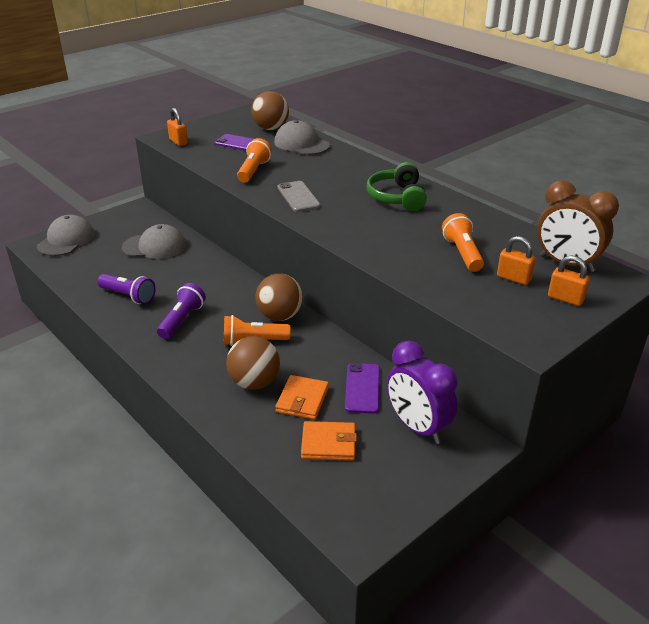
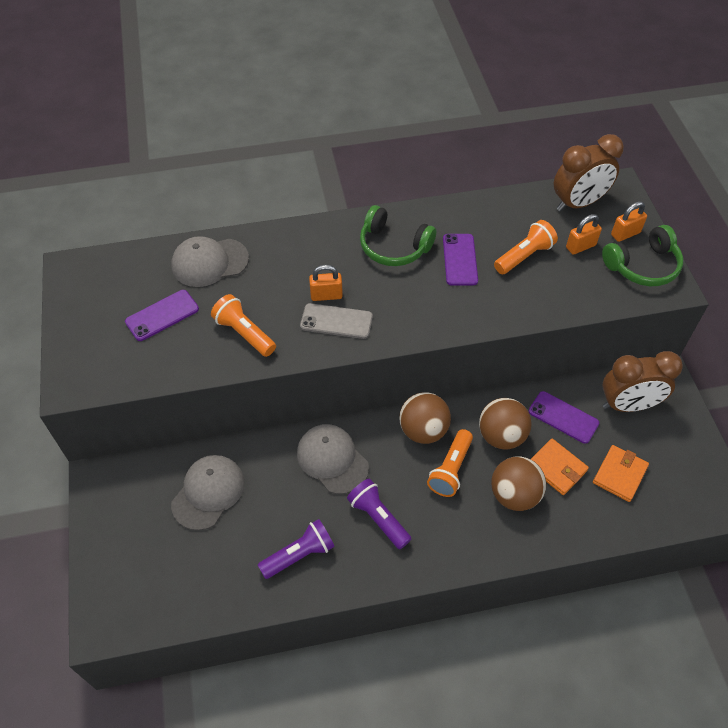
camera: 60 degrees left, 20 degrees up
grey cap [37,215,95,256] -> grey cap moved to [297,424,369,494]
orange padlock [167,108,188,146] -> orange padlock moved to [309,265,343,301]
brown ball [251,91,289,130] -> brown ball moved to [479,398,531,450]
purple clock [387,341,458,444] -> brown clock [602,351,683,412]
orange flashlight [442,213,484,272] -> orange flashlight turned 120 degrees clockwise [494,220,558,274]
none -> purple phone [443,234,478,286]
none -> green headphones [602,225,683,286]

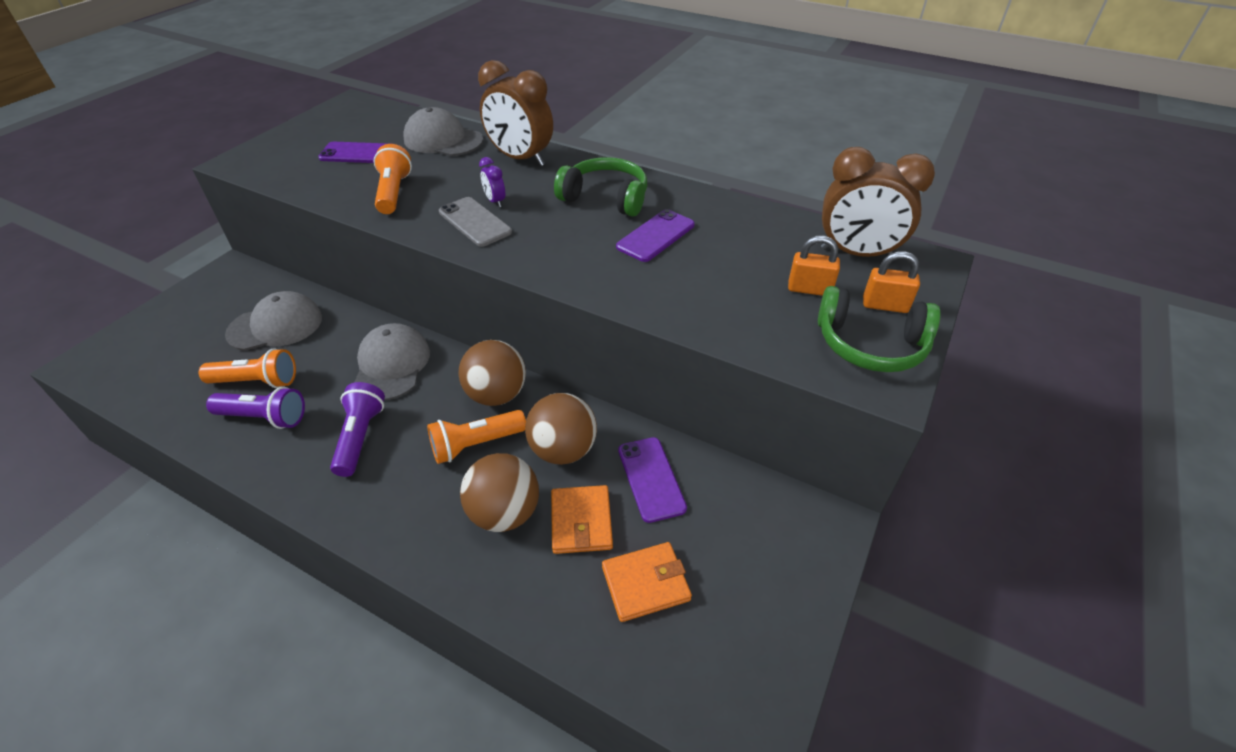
camera: 40 degrees right, 10 degrees down
orange padlock [309,265,343,301] -> purple clock [479,157,505,207]
green headphones [360,205,436,266] -> green headphones turned 135 degrees clockwise [554,157,647,217]
orange flashlight [494,220,558,274] -> orange flashlight moved to [199,348,296,388]
brown clock [602,351,683,412] -> brown clock moved to [478,60,553,166]

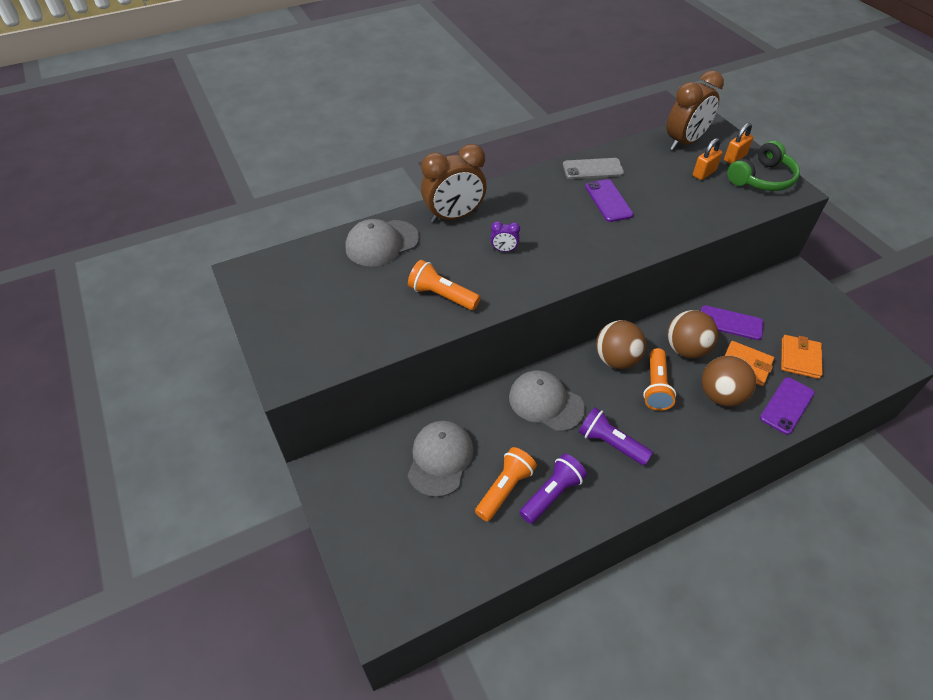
camera: 55 degrees left, 5 degrees up
purple phone [318,142,388,163] -> purple phone moved to [760,377,815,435]
grey phone [439,197,512,247] -> grey phone moved to [563,158,624,179]
green headphones [554,157,647,217] -> none

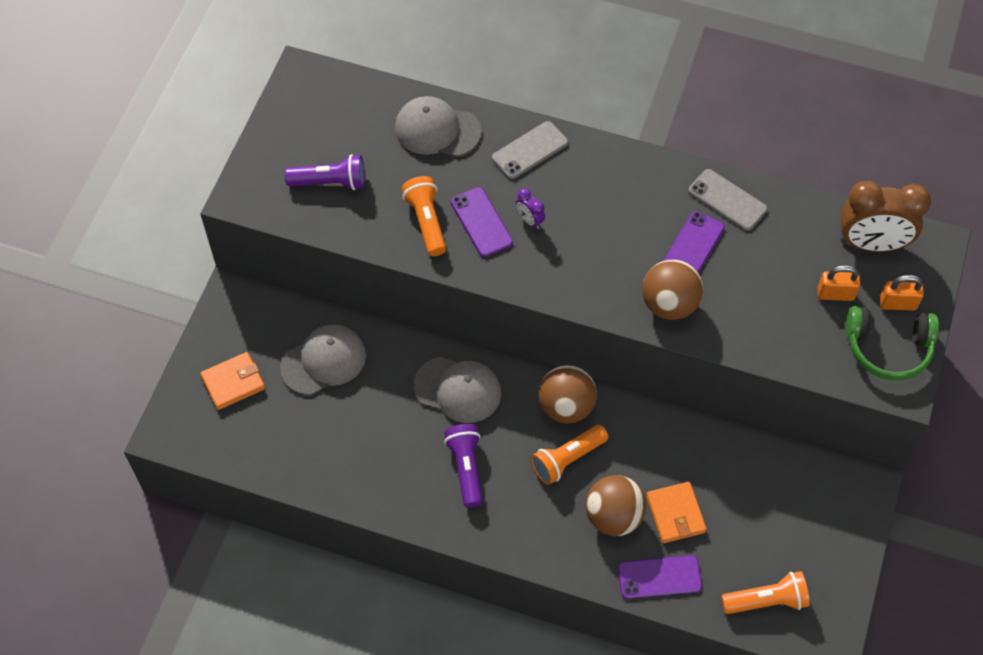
camera: 45 degrees right, 10 degrees up
brown clock [421,144,487,223] -> grey phone [492,121,568,179]
orange flashlight [475,447,537,521] -> orange flashlight moved to [721,571,810,614]
grey cap [509,370,585,432] -> grey cap turned 120 degrees clockwise [414,357,501,423]
purple flashlight [519,454,587,524] -> purple flashlight moved to [285,154,365,190]
brown ball [667,310,718,358] -> brown ball moved to [642,260,703,320]
purple phone [701,305,764,340] -> purple phone moved to [450,187,513,257]
orange wallet [781,335,823,379] -> orange wallet moved to [200,352,265,410]

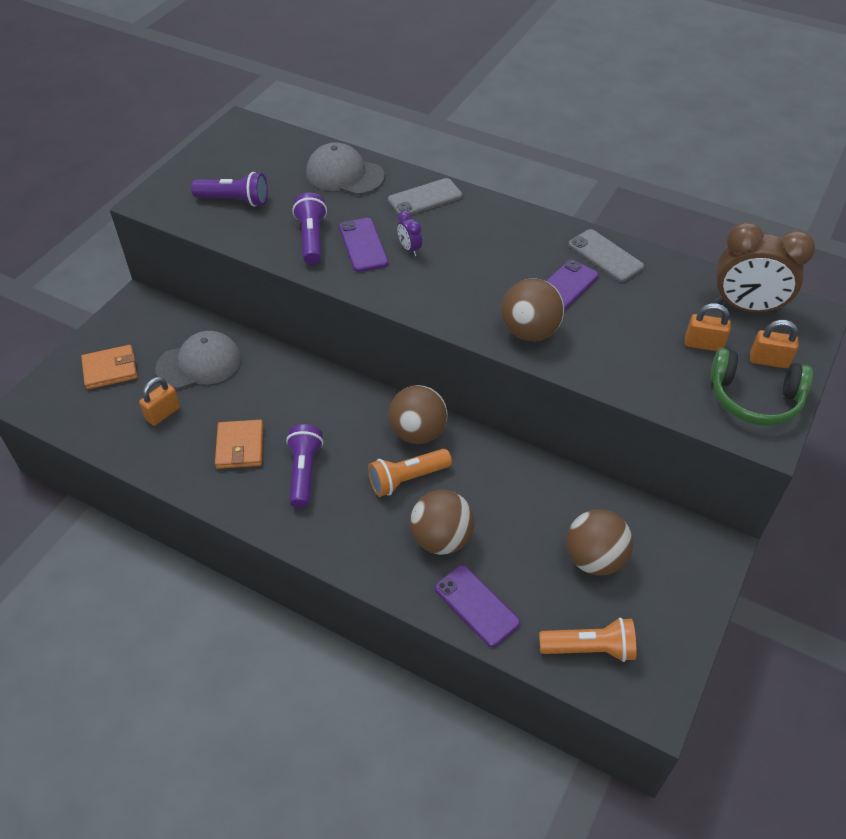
camera: 10 degrees right, 10 degrees down
orange flashlight [401,176,446,256] -> purple flashlight [292,193,327,265]
grey cap [414,357,501,423] -> none
purple phone [618,555,702,599] -> purple phone turned 45 degrees clockwise [435,565,520,647]
orange wallet [646,482,707,543] -> orange wallet moved to [215,420,263,469]
none -> orange padlock [139,377,180,426]
none -> brown ball [566,509,633,575]

